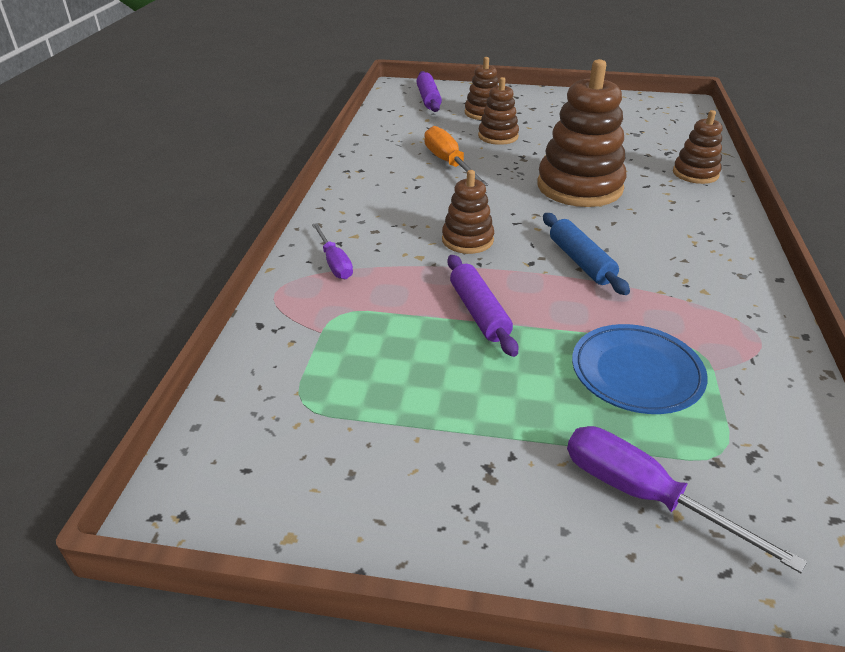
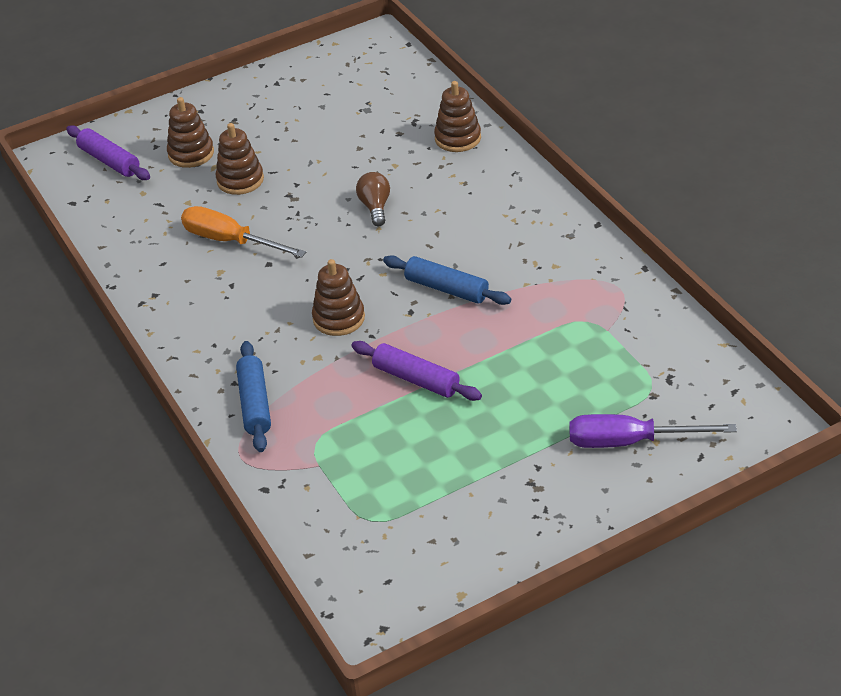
camera: 35 degrees left, 5 degrees up
purple screwdriver [312,223,353,279] -> blue rolling pin [236,341,271,452]
brown stacking toy [537,59,627,207] -> brown light bulb [356,172,390,226]
blue plate [572,324,708,414] -> none

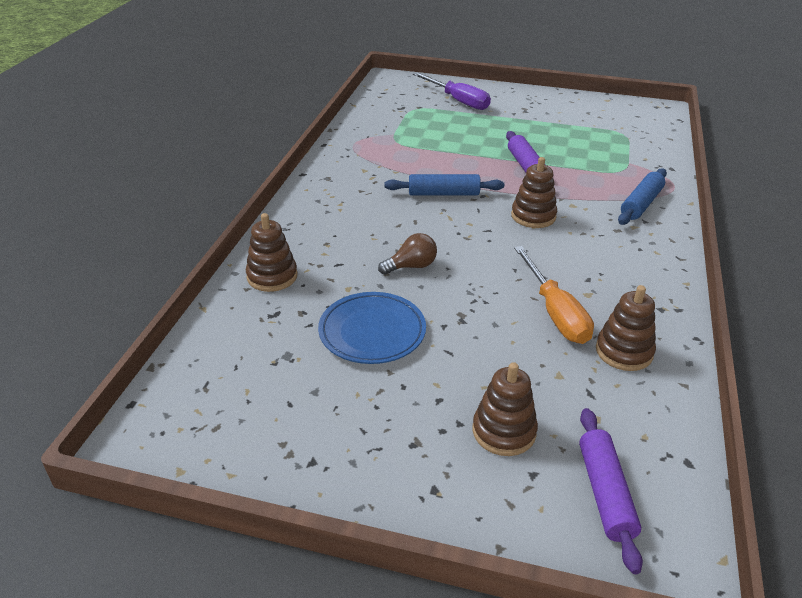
camera: 140 degrees left, 5 degrees down
brown stacking toy [216,123,264,195] -> brown stacking toy moved to [596,285,656,371]
brown light bulb [356,172,390,226] -> brown light bulb turned 150 degrees counterclockwise [378,233,437,275]
blue rolling pin [383,255,511,305] -> blue rolling pin turned 75 degrees counterclockwise [384,174,504,196]
none -> blue plate [318,292,426,364]

